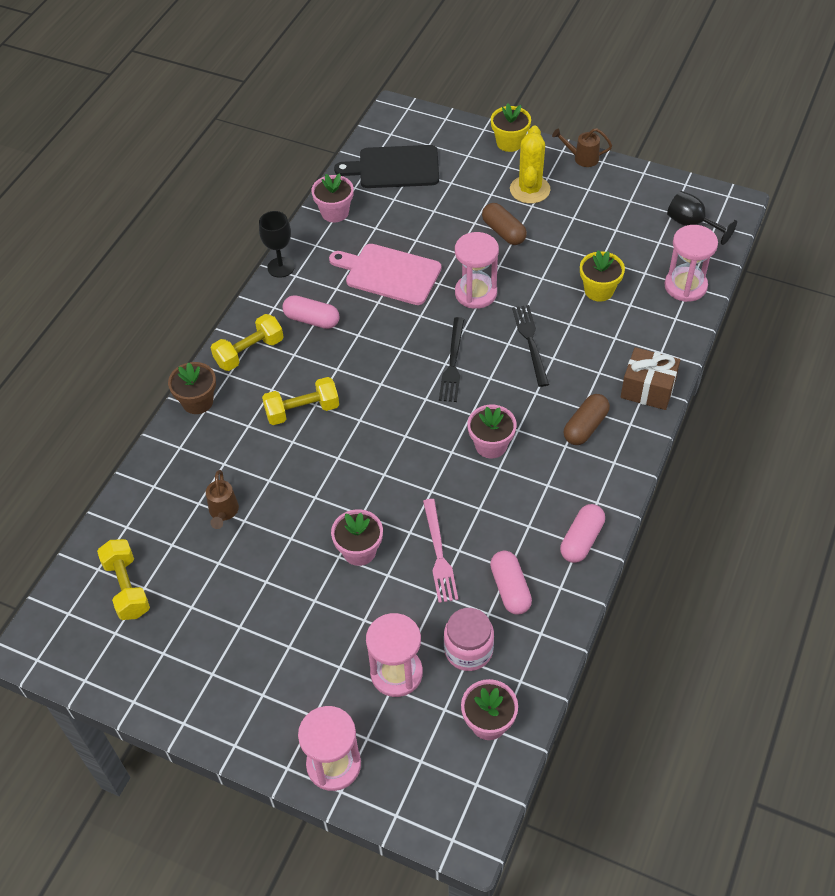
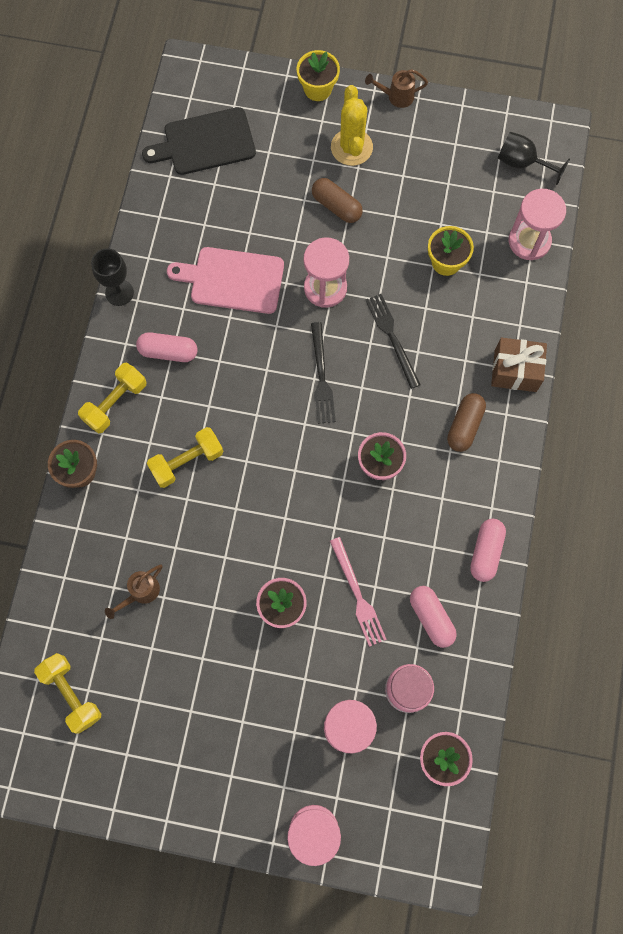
camera: 15 degrees left, 20 degrees up
brown watering can [206,470,239,529] -> brown watering can turned 60 degrees clockwise [105,564,163,619]
pink flower pot [311,173,354,223] -> none

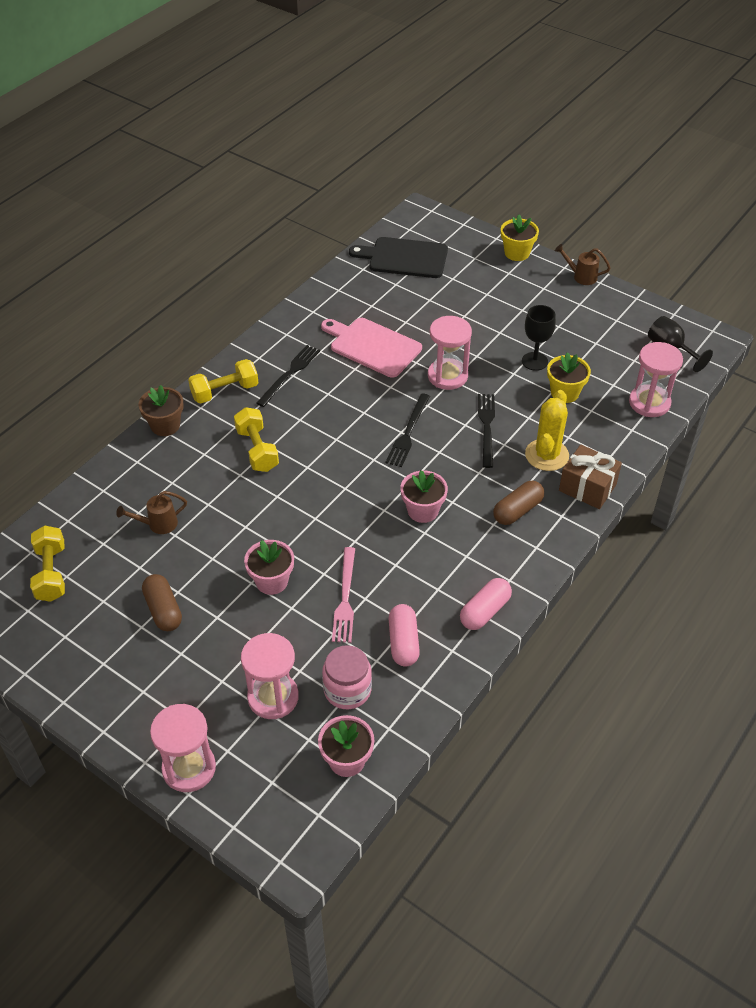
camera: 25 degrees right, 25 degrees down
black goblet [91,248,134,306] -> black goblet moved to [522,305,556,371]
pink capsule [136,332,198,362] -> black fork [257,345,320,407]
yellow dumbbell [147,427,223,488] -> yellow dumbbell turned 75 degrees clockwise [234,407,279,472]
brown capsule [312,178,363,223] -> brown capsule moved to [142,574,182,631]
yellow cactus [331,85,373,166] -> yellow cactus moved to [525,390,569,471]

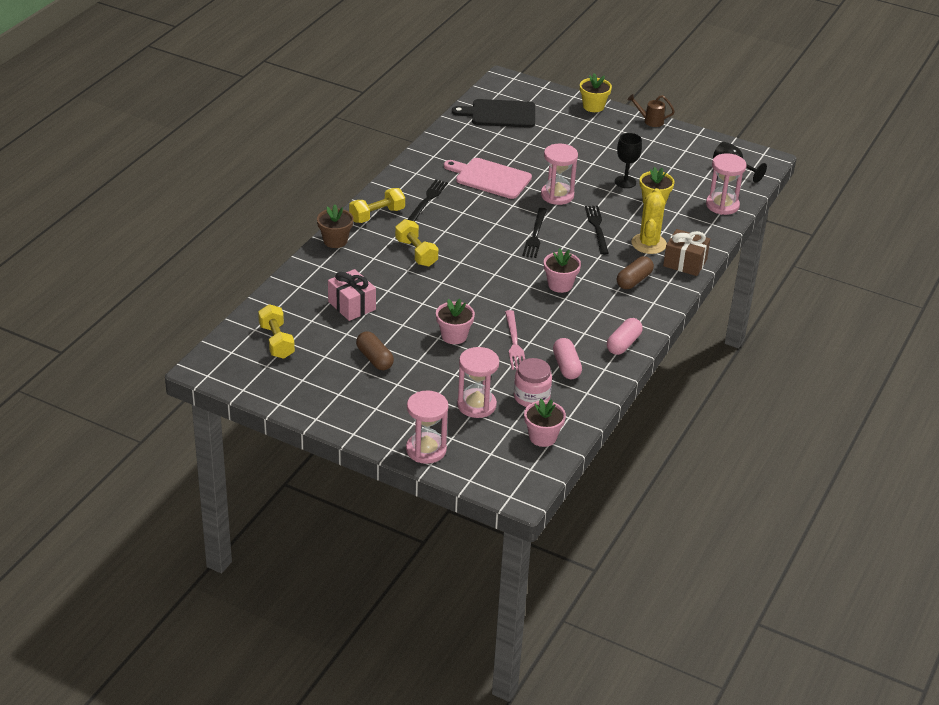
camera: 10 degrees left, 10 degrees down
brown watering can [116,491,187,534] -> pink gift [328,269,376,321]

